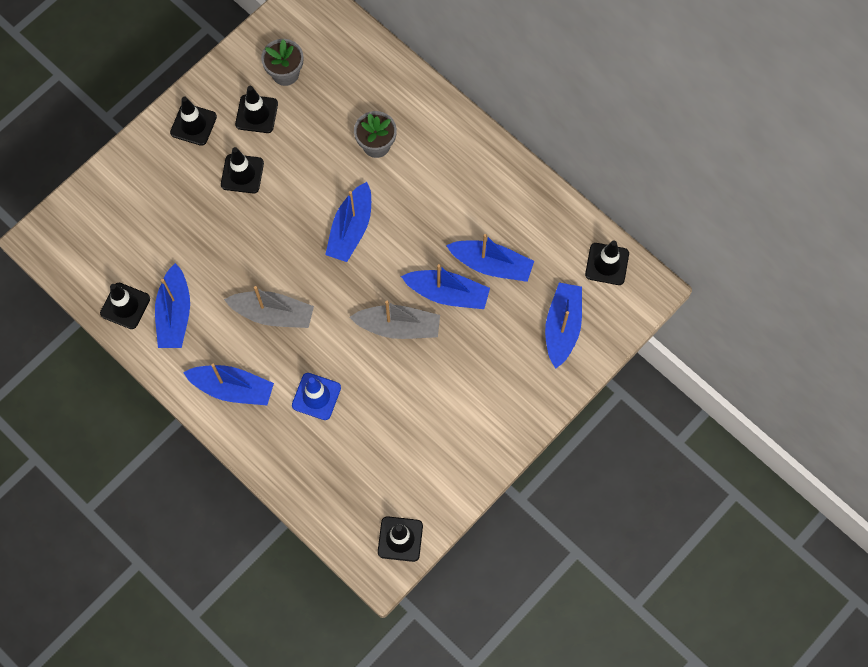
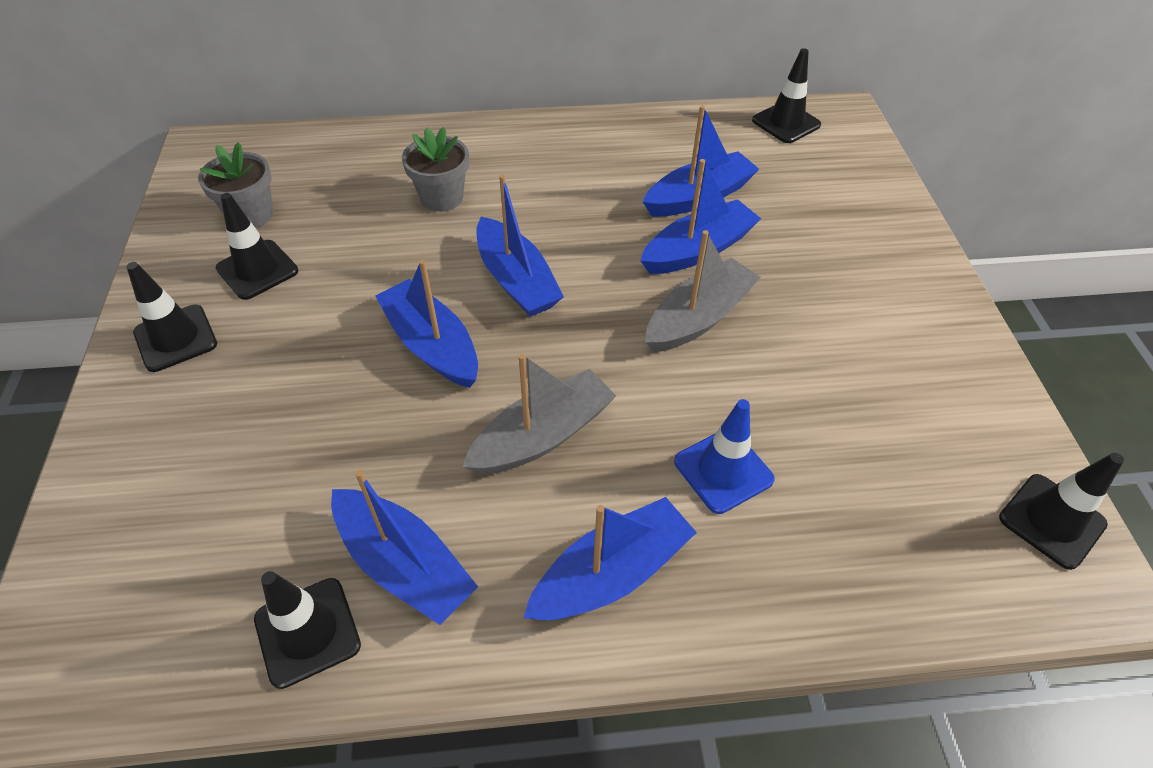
camera: 50 degrees left, 20 degrees down
black traffic cone [221,147,264,193] -> none
blue boat [545,283,582,369] -> blue boat moved to [375,260,478,388]

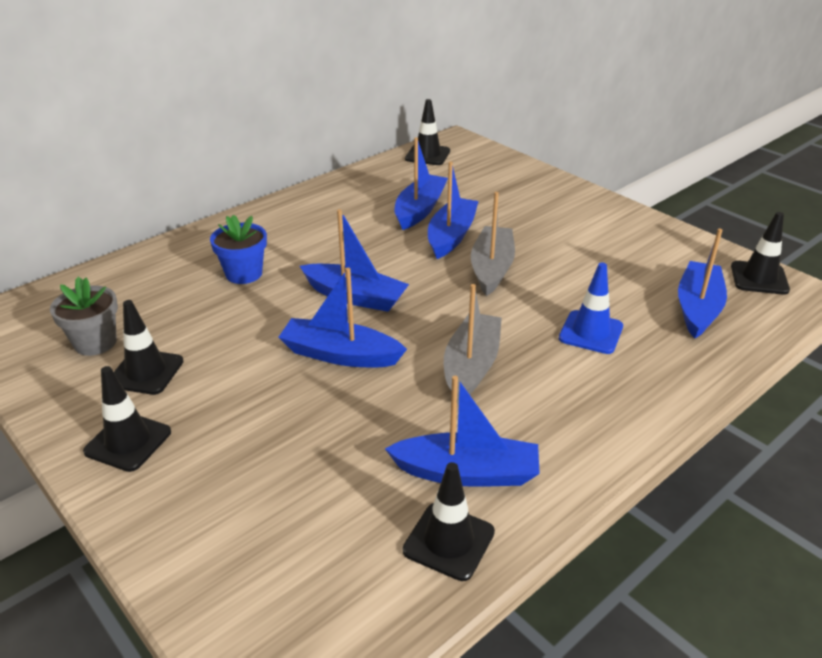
camera: 35 degrees left, 15 degrees down
grey flower pot [402,127,469,212] -> blue flower pot [210,215,267,284]
blue boat [523,497,697,620] -> blue boat moved to [678,228,727,339]

